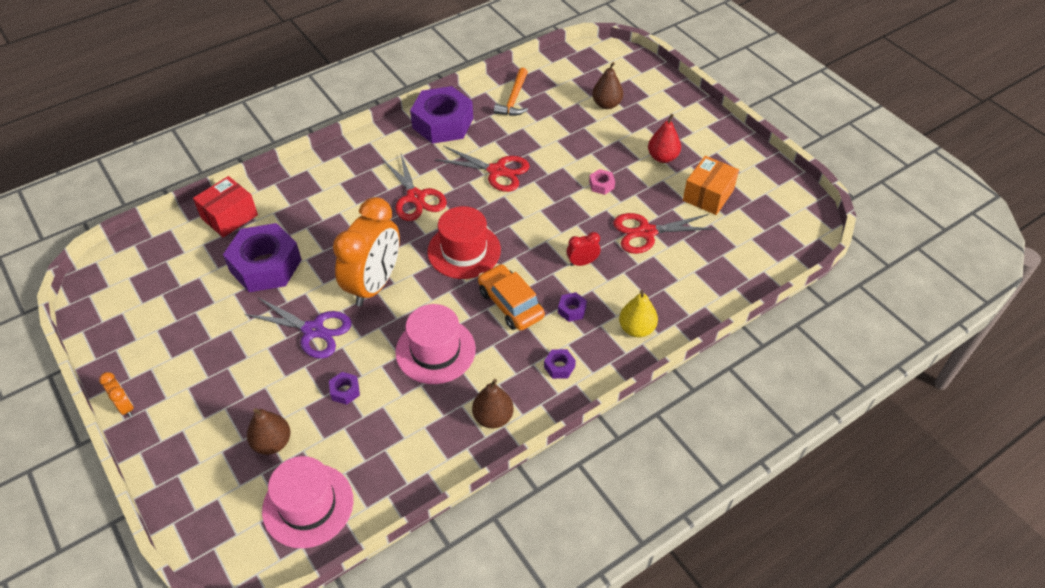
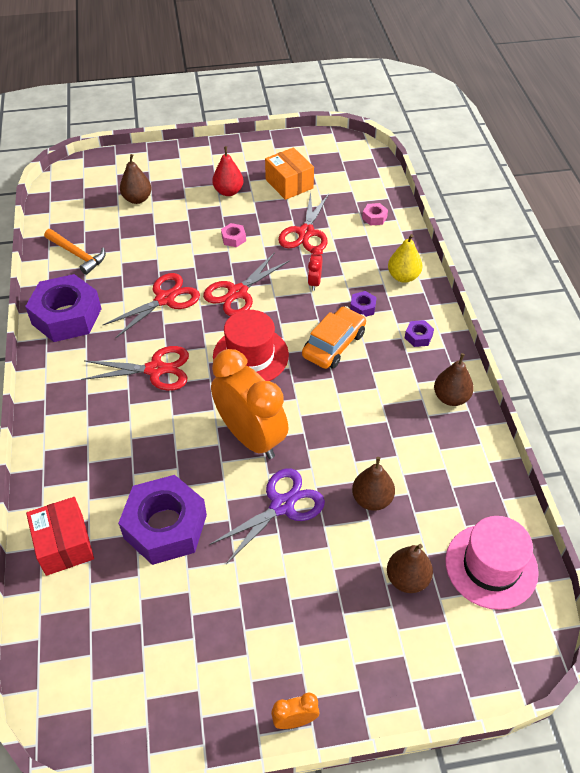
camera: 65 degrees left, 0 degrees up
purple nut [329,372,360,405] -> brown pear [352,457,395,511]
pink hat [395,304,476,384] -> none
orange car [478,264,545,331] -> orange car turned 135 degrees clockwise [302,306,366,369]
none -> red scissors [203,252,290,316]
none -> pink nut [362,203,388,226]

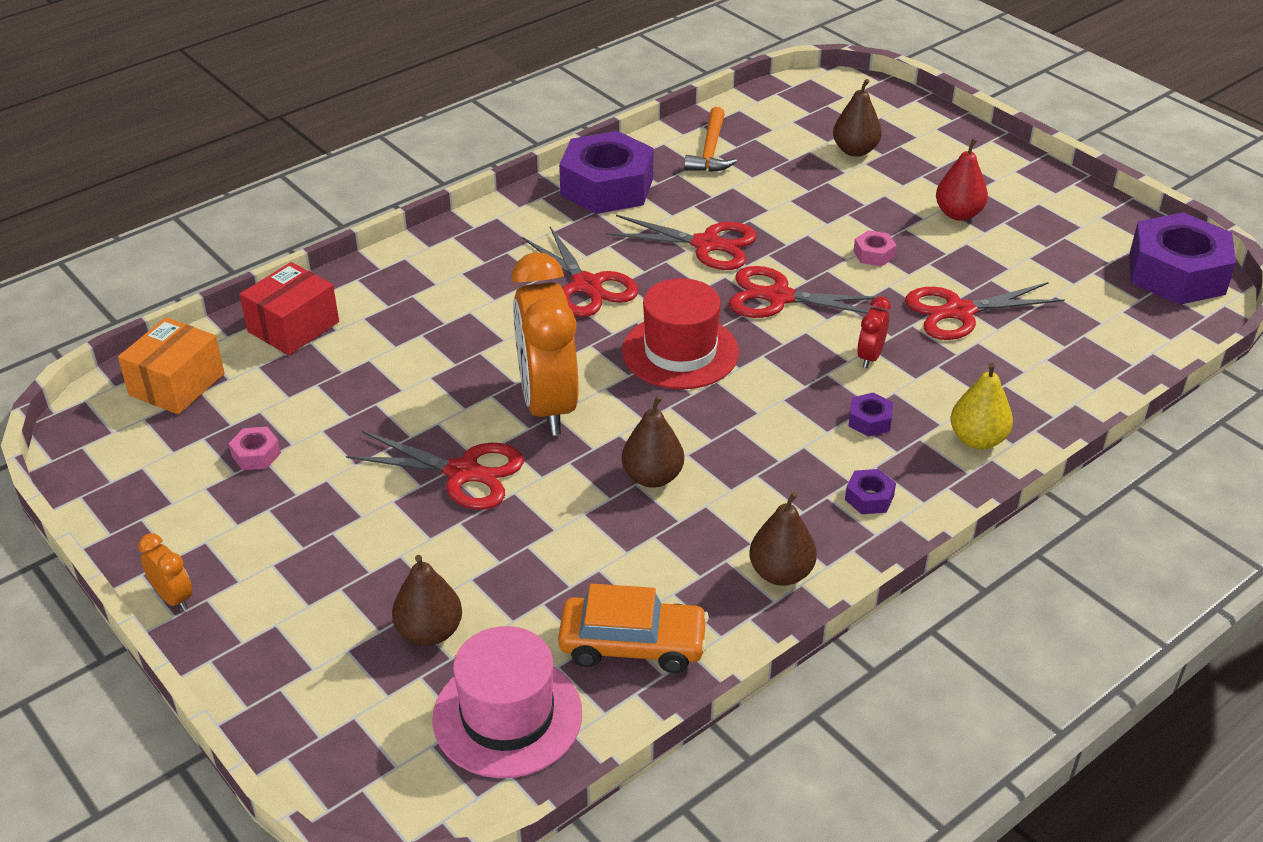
camera: 60 degrees right, 10 degrees down
purple nut [118,475,207,565] -> purple nut moved to [1129,212,1236,305]
purple scissors [209,468,325,564] -> red scissors [346,431,524,510]
orange clock [211,349,288,459] -> orange clock turned 150 degrees clockwise [511,252,579,435]
orange box [265,147,314,200] -> orange box moved to [118,317,225,415]
orange car [302,306,366,369] -> orange car moved to [558,584,709,673]
red clock [308,247,323,291] -> red clock turned 45 degrees counterclockwise [857,296,891,368]
brown pear [352,457,395,511] -> brown pear moved to [622,396,684,488]
pink nut [362,203,388,226] -> pink nut moved to [229,427,281,470]

